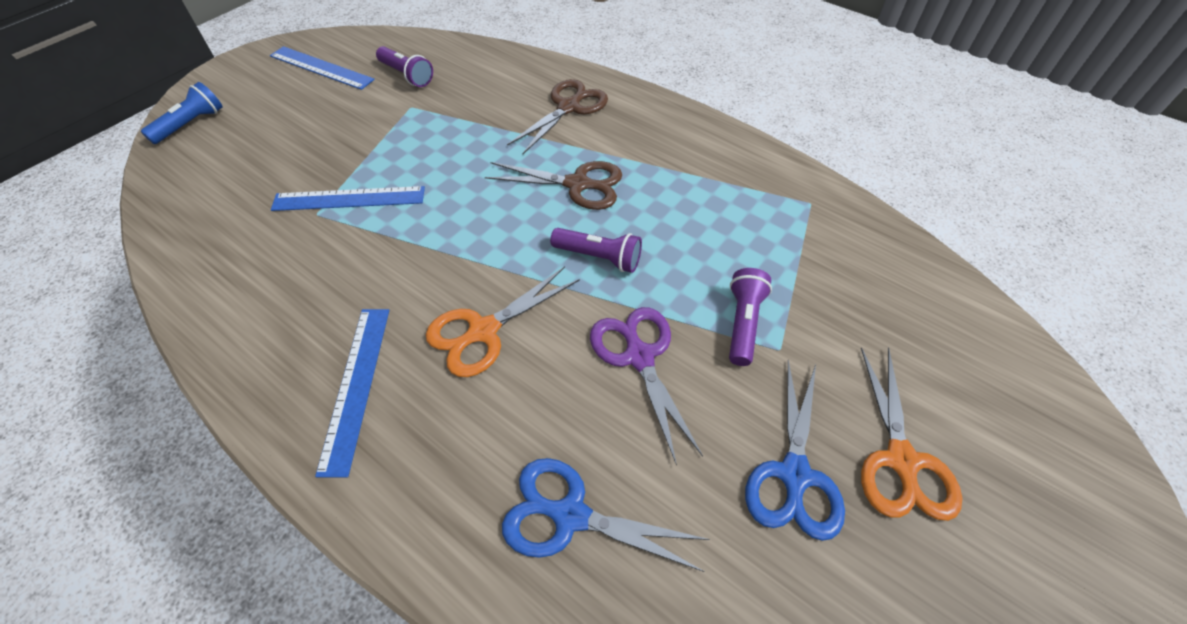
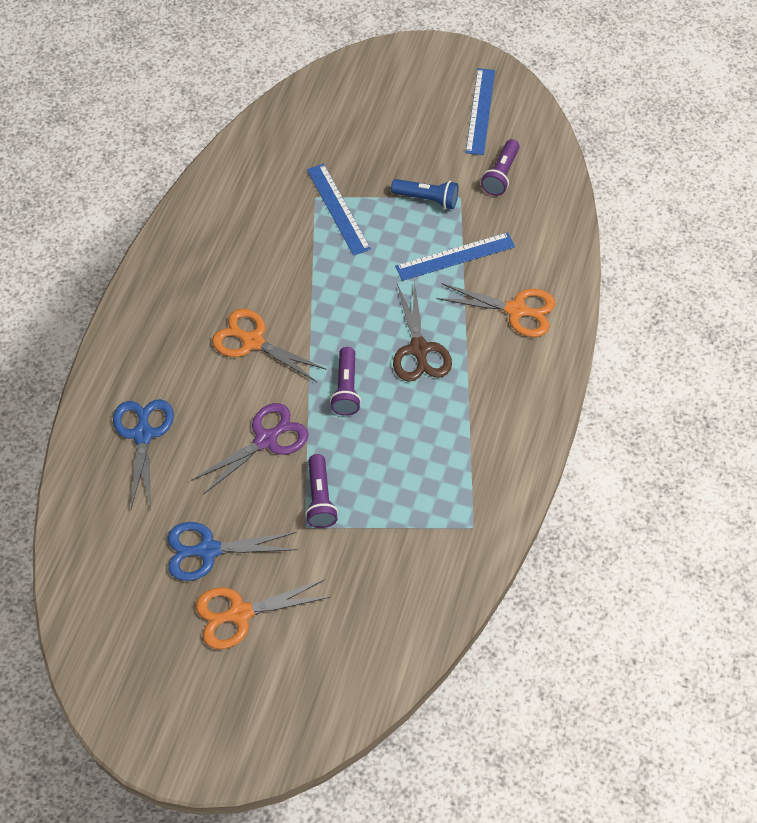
camera: 70 degrees right, 5 degrees up
blue flashlight [141,82,223,144] -> blue flashlight moved to [391,179,459,209]
blue ruler [315,309,389,477] -> blue ruler moved to [395,232,515,281]
brown scissors [507,79,608,154] -> orange scissors [436,283,555,337]
purple flashlight [729,268,772,366] -> purple flashlight turned 90 degrees clockwise [305,454,338,528]

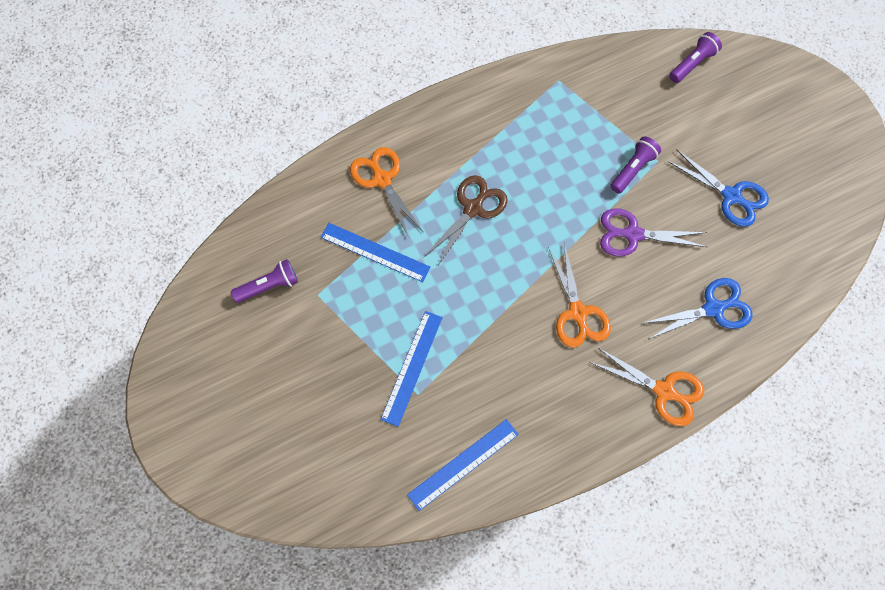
camera: 135 degrees left, 10 degrees up
blue scissors [113,399,174,509] -> blue scissors turned 150 degrees counterclockwise [643,278,753,339]
orange scissors [196,580,330,649] -> orange scissors moved to [590,347,704,426]
purple flashlight [330,347,361,416] -> purple flashlight moved to [669,32,722,83]
blue flashlight [391,179,459,209] -> none
blue ruler [466,68,495,155] -> blue ruler moved to [407,419,519,511]

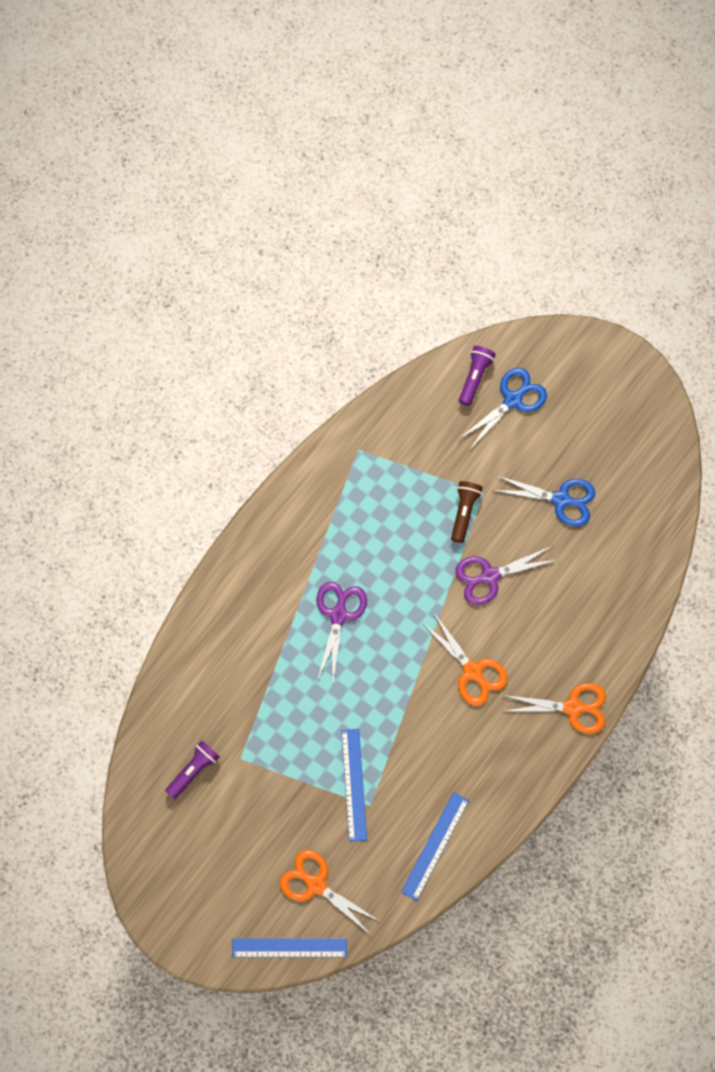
camera: 25 degrees left, 5 degrees up
blue ruler [321,223,431,282] -> blue ruler moved to [232,939,347,957]
orange scissors [350,147,423,238] -> orange scissors moved to [279,850,381,935]
brown scissors [424,175,508,267] -> purple scissors [317,582,367,681]
purple flashlight [610,136,661,194] -> brown flashlight [451,481,483,543]
blue scissors [643,278,753,339] -> blue scissors moved to [459,368,547,448]

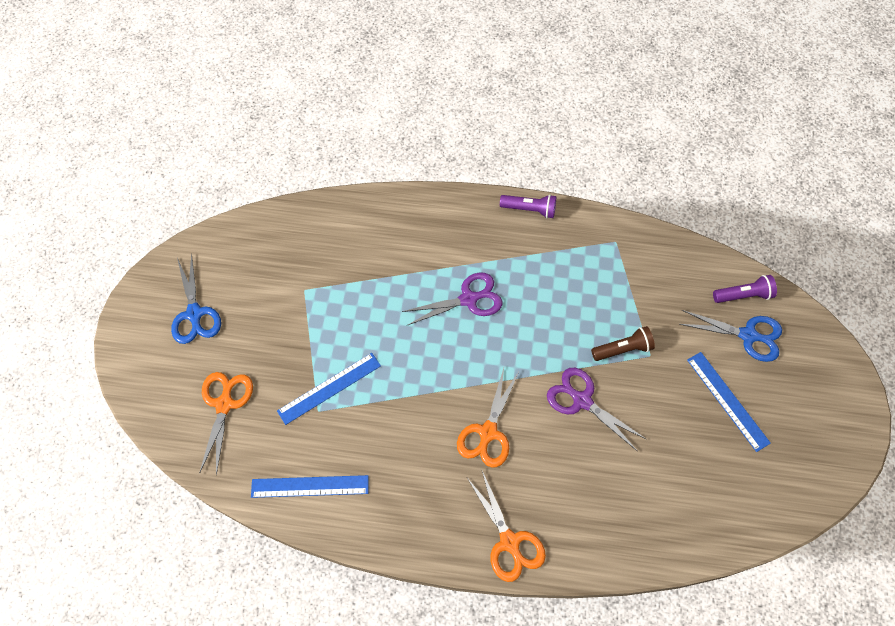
camera: 60 degrees right, 10 degrees down
purple flashlight [165,741,220,799] -> purple flashlight moved to [500,194,556,218]
blue ruler [232,939,347,957] -> blue ruler moved to [687,352,771,452]
blue scissors [492,475,595,527] -> blue scissors moved to [171,253,221,344]

